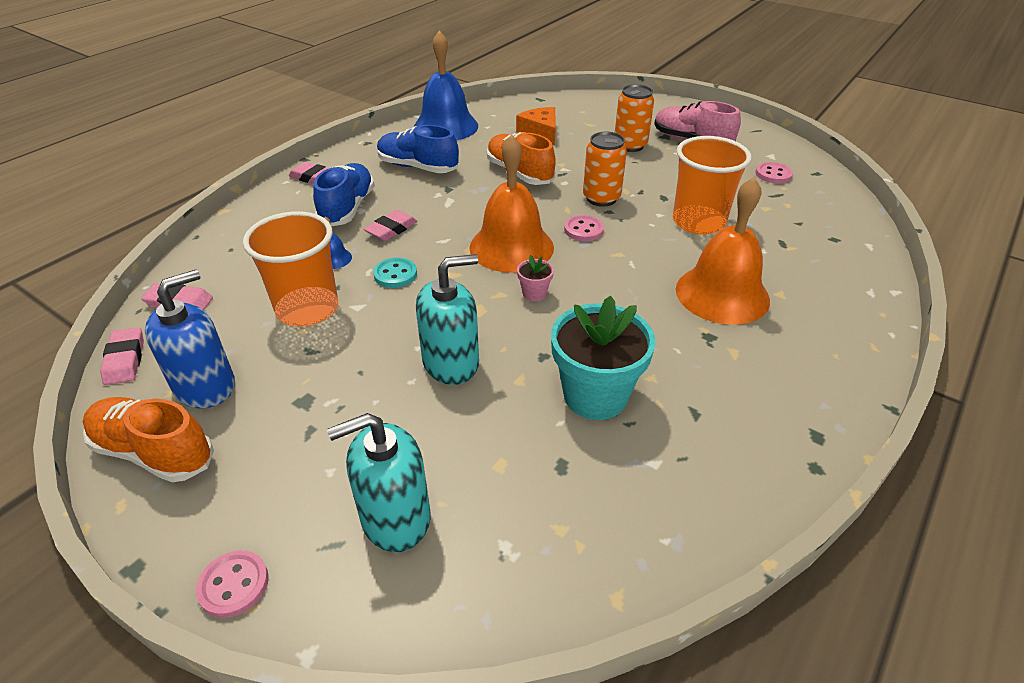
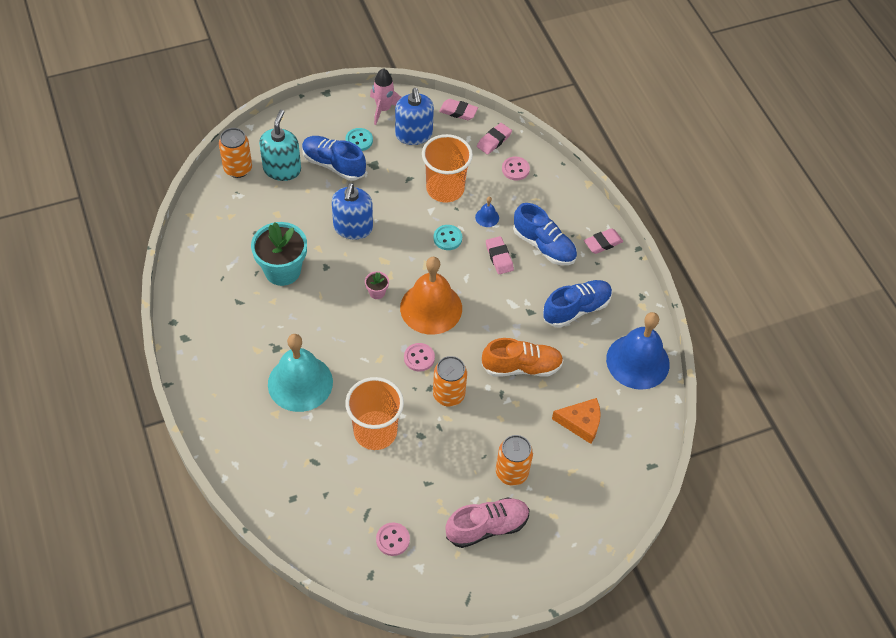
camera: 120 degrees right, 15 degrees up
orange shoe [83,397,214,482] -> pink rocket [370,68,402,125]
pink button [196,550,269,618] -> pink button moved to [502,157,530,180]
turquoise soap dispenser [416,254,479,385] -> blue soap dispenser [332,183,373,240]
orange bell [676,177,770,325] -> turquoise bell [268,334,333,412]
none -> orange can [219,128,252,178]
none -> blue shoe [302,136,366,181]
none -> turquoise button [345,128,373,151]

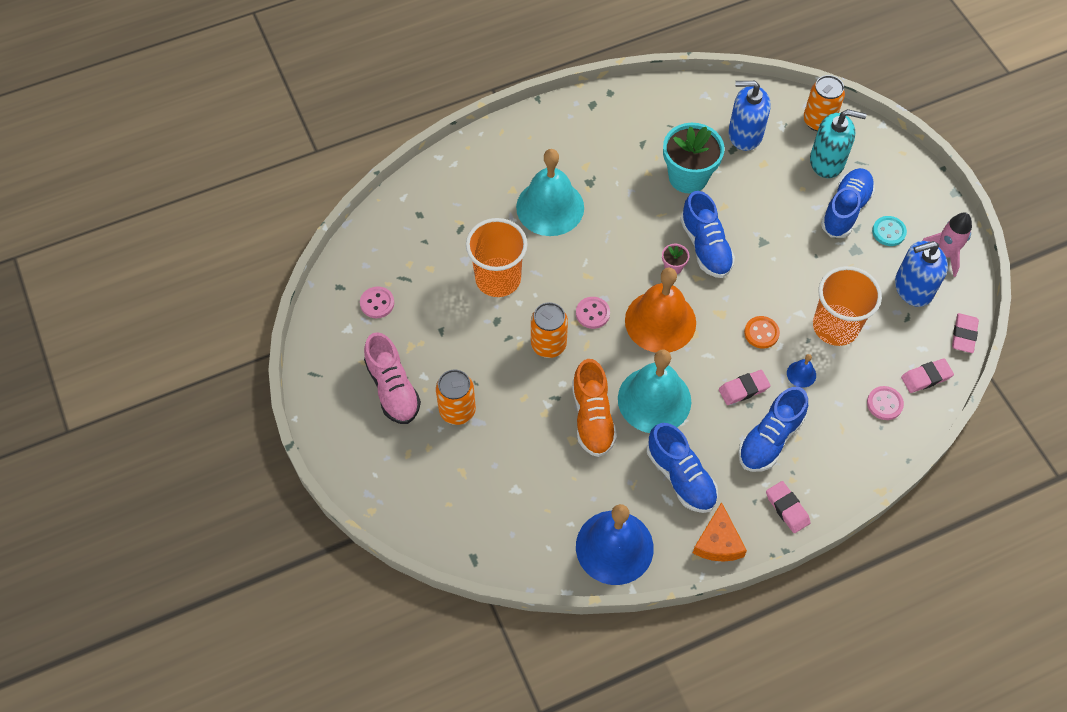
camera: 90 degrees right, 5 degrees up
blue soap dispenser [332,183,373,240] -> blue soap dispenser moved to [728,81,771,151]
turquoise button [433,225,462,250] -> orange button [744,316,780,349]
pink eraser [477,123,512,155] -> pink eraser turned 60 degrees counterclockwise [901,358,954,393]
orange cheese [552,398,601,444] -> orange cheese moved to [693,502,747,562]
none -> turquoise bell [618,349,691,433]
none -> blue shoe [680,191,735,278]

